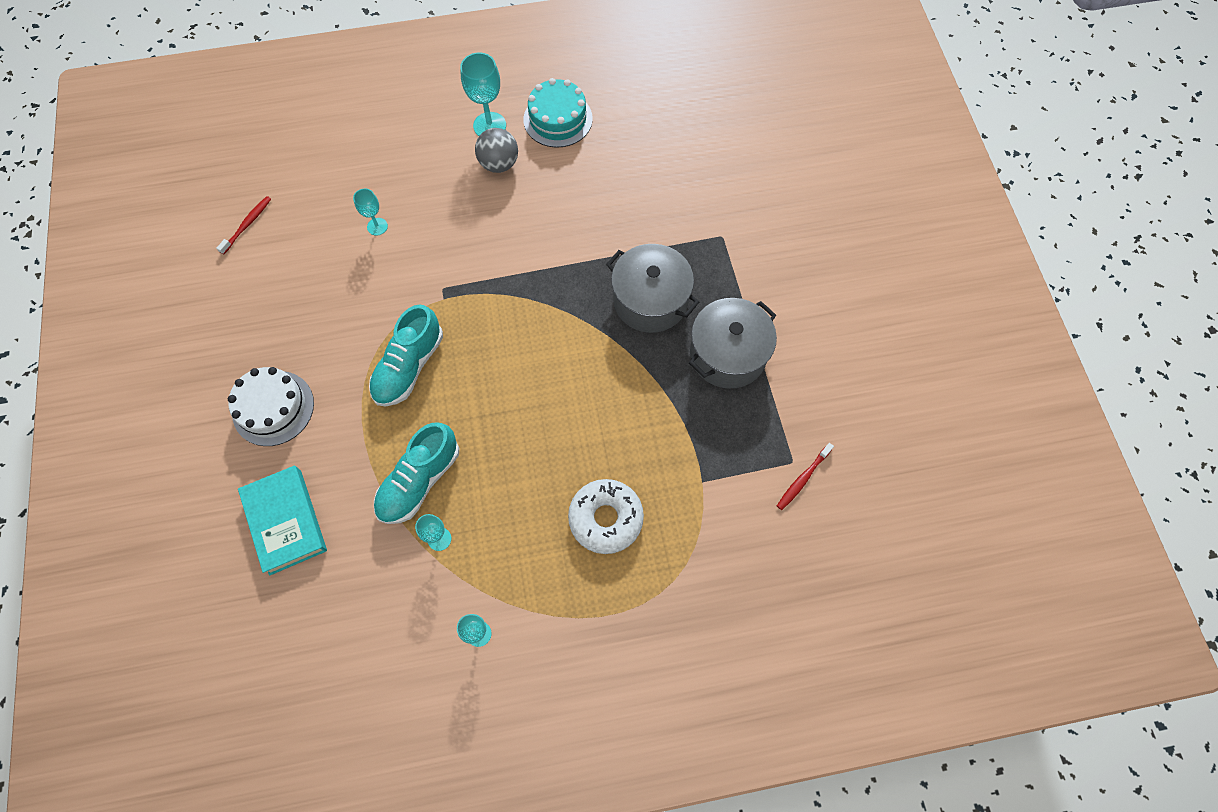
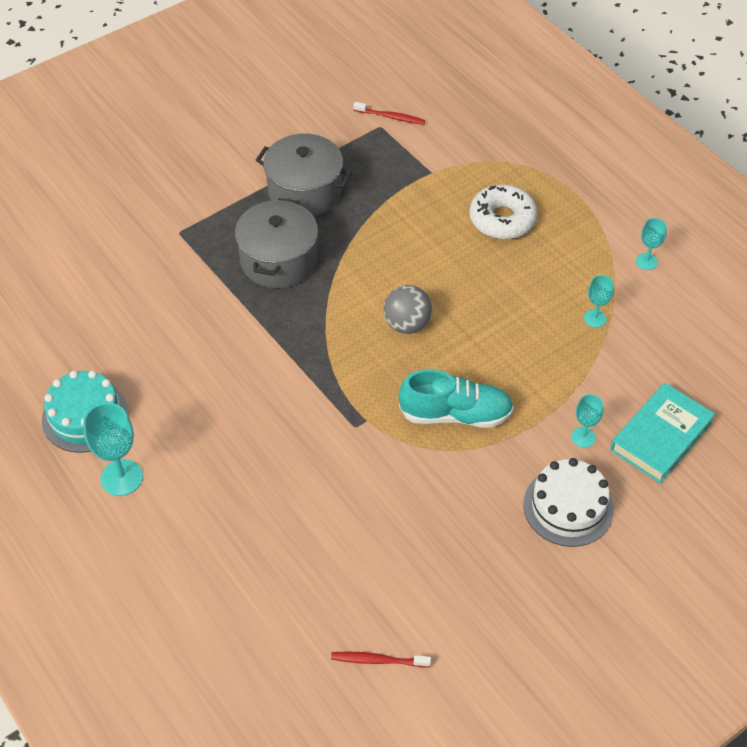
camera: 115 degrees left, 15 degrees down
turquoise goblet [353,188,388,236] -> turquoise goblet moved to [571,394,603,448]
turquoise shoe [374,422,459,524] -> none
grey ball [475,128,518,173] -> grey ball moved to [383,285,432,334]

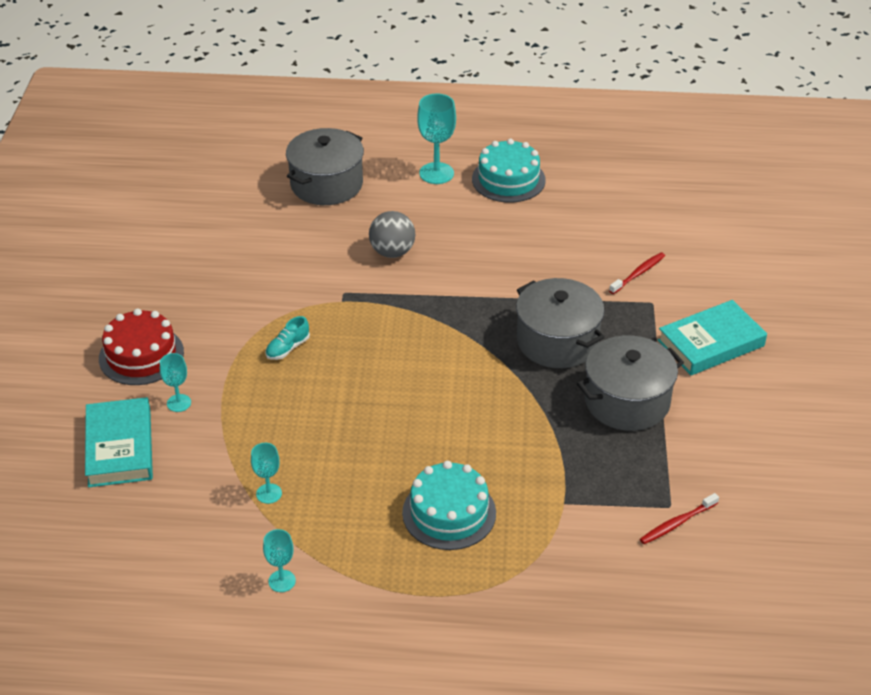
camera: 130 degrees right, 10 degrees down
red toothbrush [331,651,431,667] -> red toothbrush moved to [609,252,665,294]
grey ball [383,285,432,334] -> grey ball moved to [369,211,415,258]
turquoise shoe [399,369,514,428] -> turquoise shoe [265,316,310,360], size x0.49
white donut [469,184,538,239] -> turquoise cake [402,461,496,550]
white cake [523,458,614,547] -> red cake [99,308,184,385]
none -> grey pot [286,128,364,205]
none -> turquoise book [658,300,767,375]

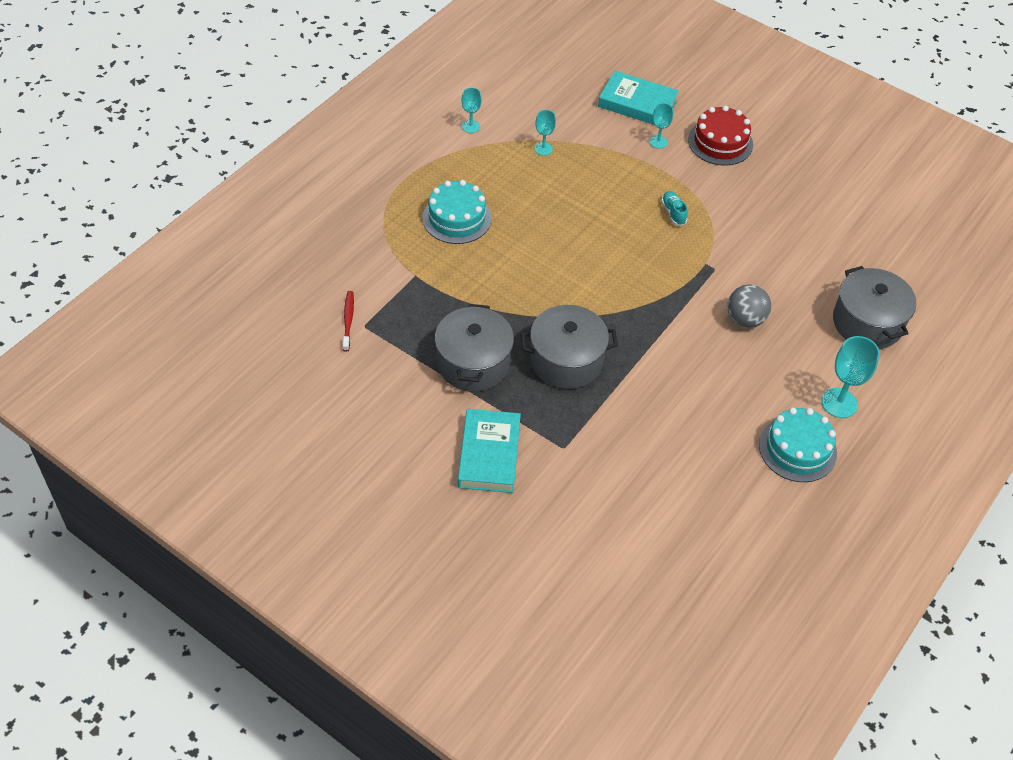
camera: 120 degrees right, 10 degrees up
red toothbrush [609,252,665,294] -> none

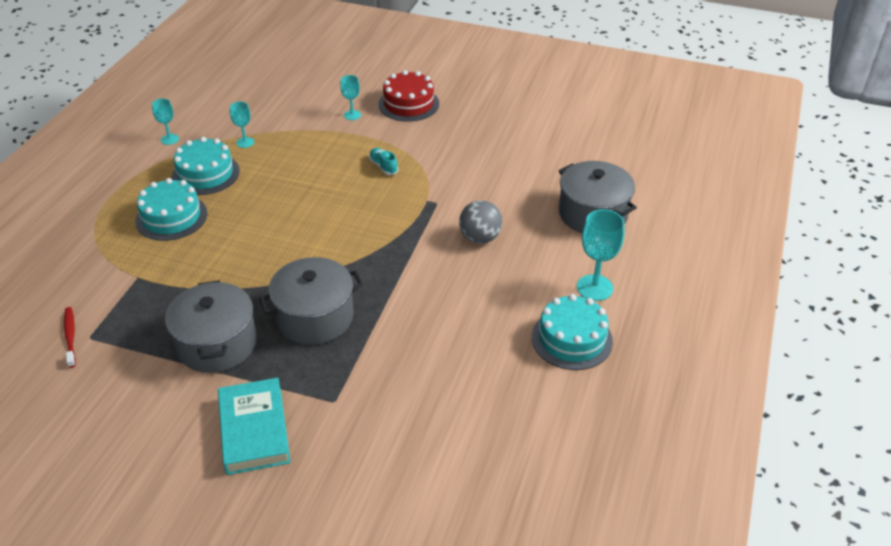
camera: 15 degrees left, 10 degrees down
turquoise book [598,71,679,125] -> none
none -> turquoise cake [171,137,240,195]

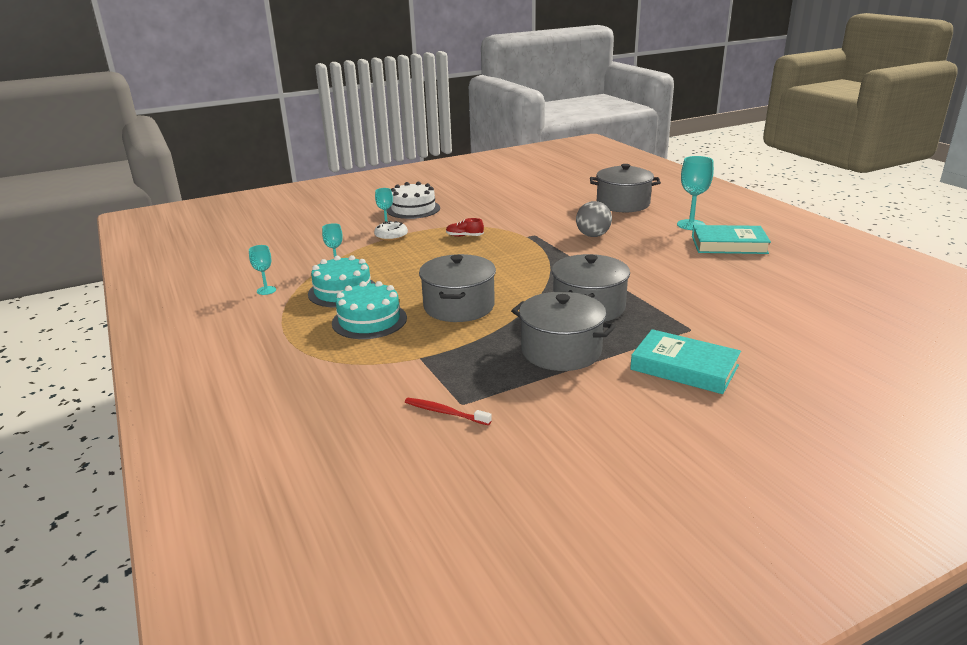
camera: 45 degrees left, 15 degrees down
turquoise shoe [369,148,398,175] -> red shoe [446,218,484,237]
red cake [378,70,439,122] -> white cake [387,182,440,219]
turquoise cake [532,294,613,370] -> turquoise book [692,225,771,254]
none -> white donut [374,221,408,241]
none -> grey pot [419,254,496,322]

